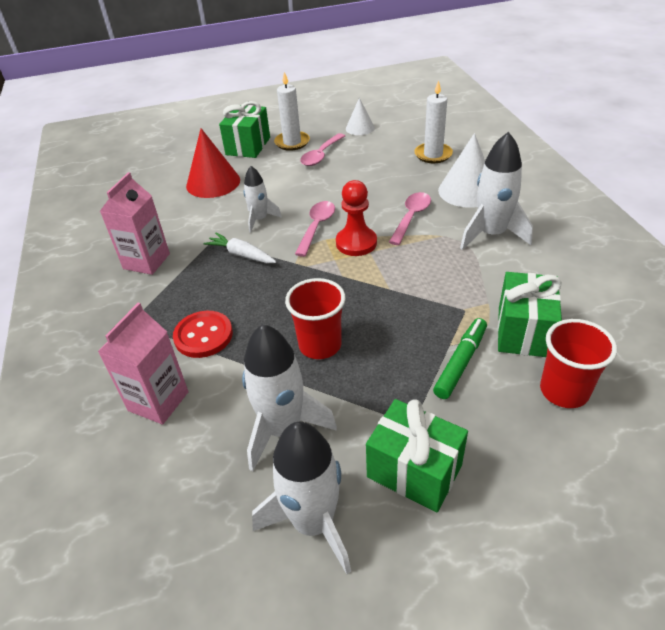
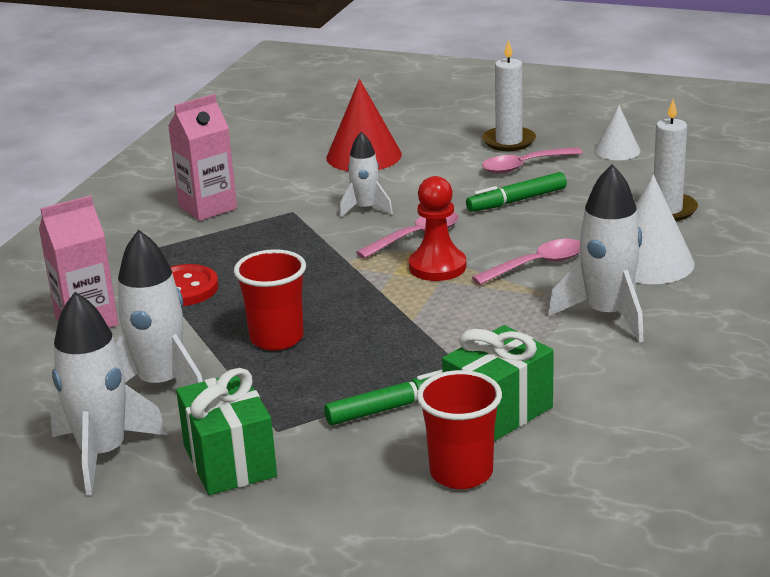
camera: 35 degrees right, 15 degrees down
white carrot [203,233,276,263] -> none
green gift [219,101,270,158] -> none
none -> green marker [466,172,567,212]

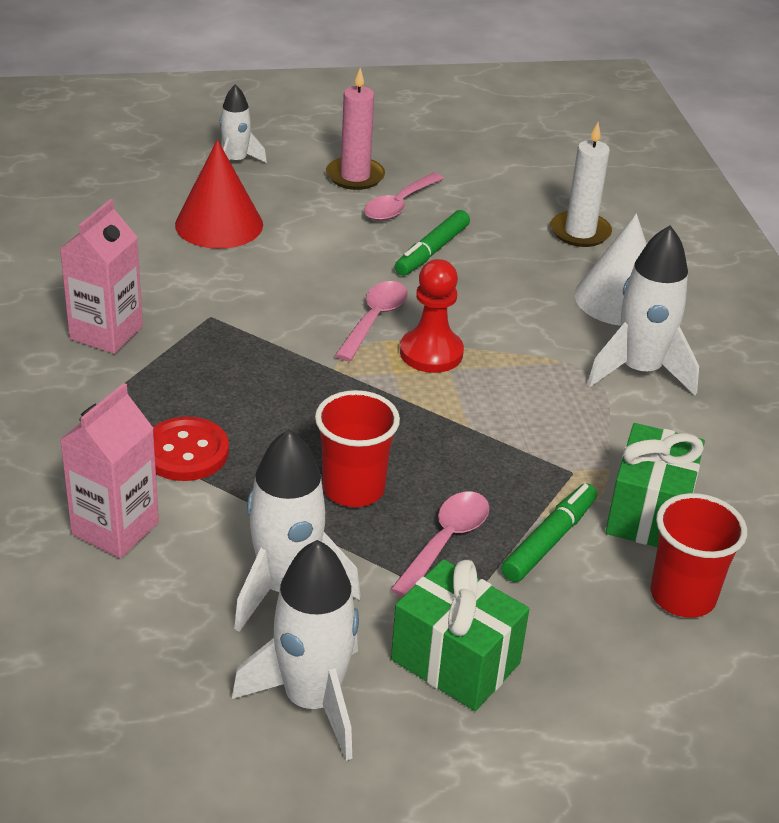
camera: 35 degrees left, 10 degrees up
white rocket [339,132,393,218] -> white rocket moved to [220,84,267,163]
pink spoon [472,239,580,285] -> pink spoon moved to [390,492,490,597]
white candle [482,39,536,151] -> pink candle [326,68,385,190]
white cone [594,105,640,160] -> none

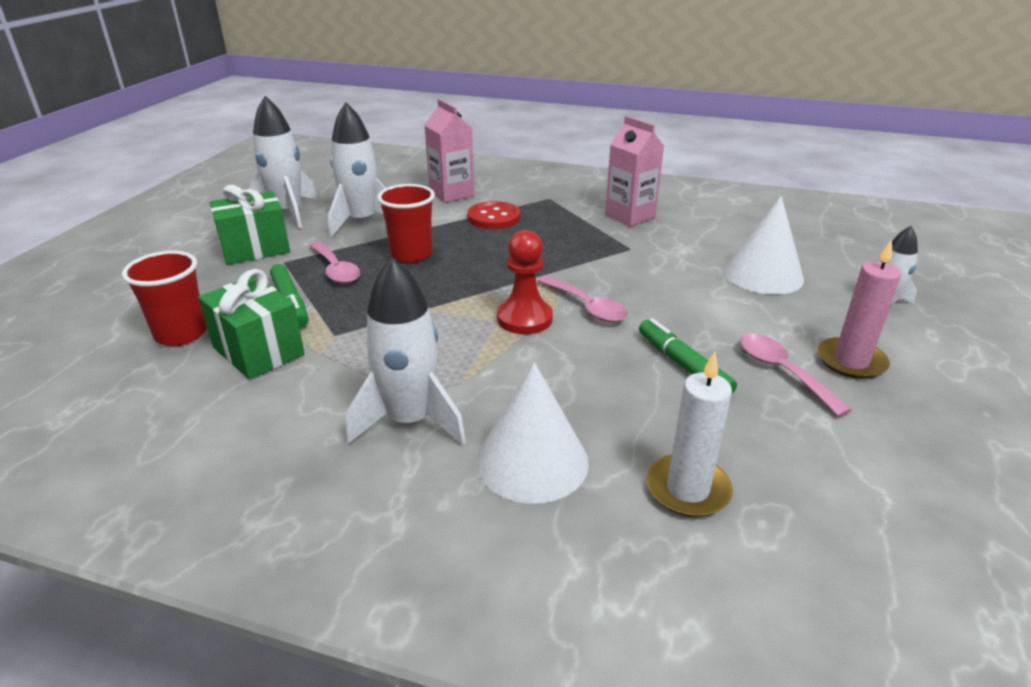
camera: 120 degrees right, 5 degrees down
red cone [175,140,263,249] -> white cone [724,196,804,295]

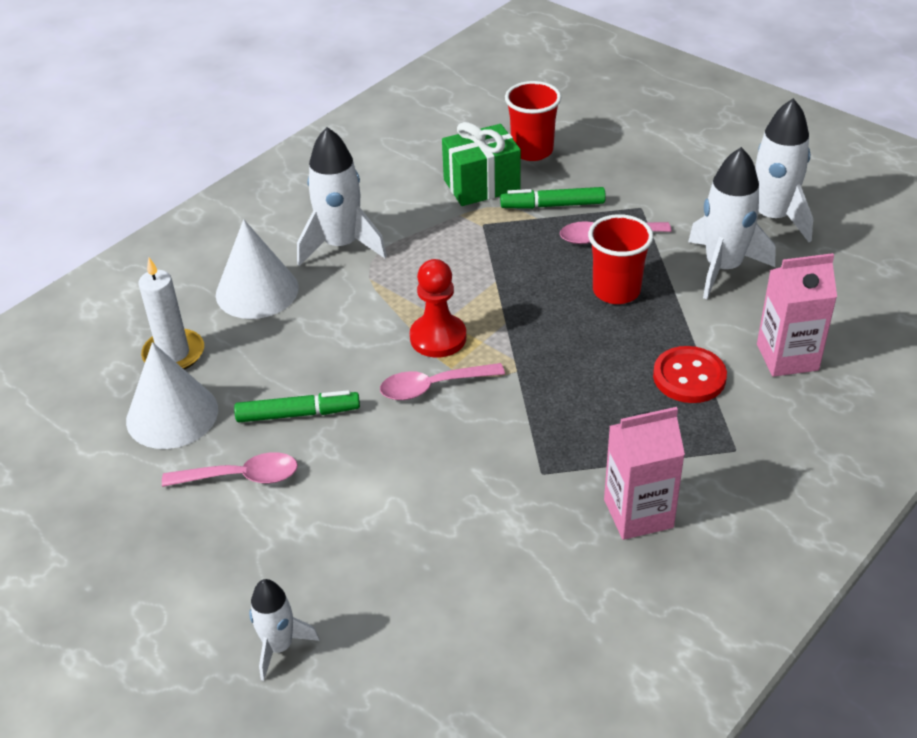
camera: 115 degrees right, 10 degrees up
green gift [210,184,290,265] -> none
white cone [724,196,804,295] -> white cone moved to [126,342,218,449]
pink candle [817,240,901,379] -> none

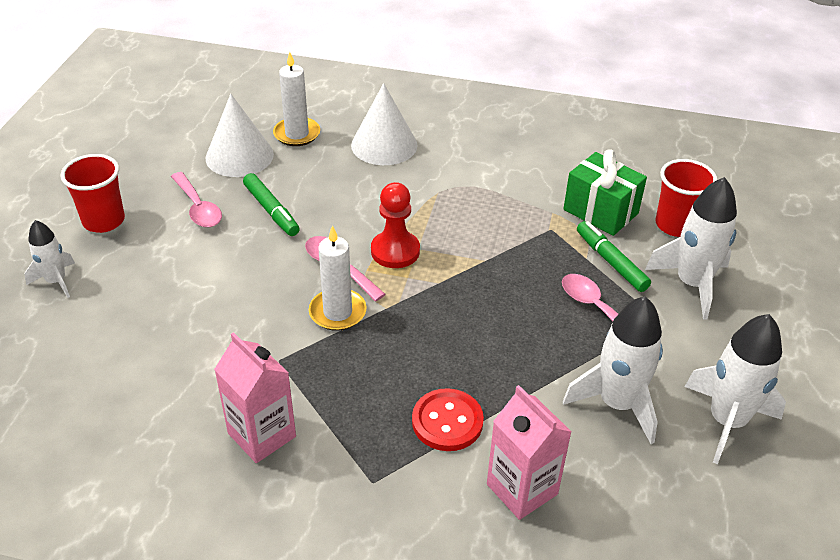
camera: 60 degrees right, 0 degrees up
white rocket [297,127,387,266] -> white rocket moved to [645,177,737,319]
red cup [588,214,654,304] -> red cup moved to [60,154,125,233]
none -> white candle [309,225,367,331]

